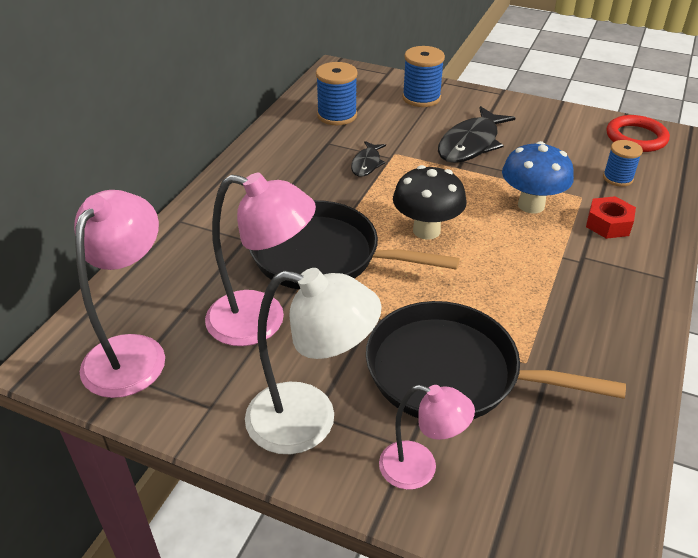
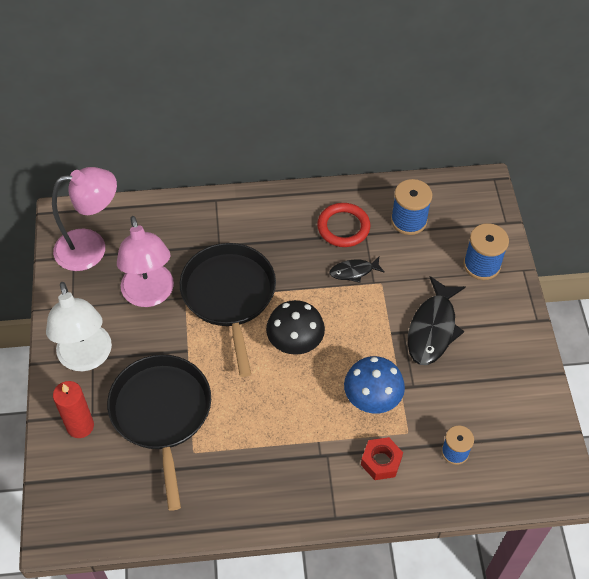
camera: 60 degrees right, 15 degrees up
pink lamp [379,385,475,490] -> red candle [53,381,94,438]
black fish [438,106,515,163] -> black fish turned 75 degrees counterclockwise [408,276,466,365]
red ring [607,115,670,152] -> red ring moved to [317,203,370,247]

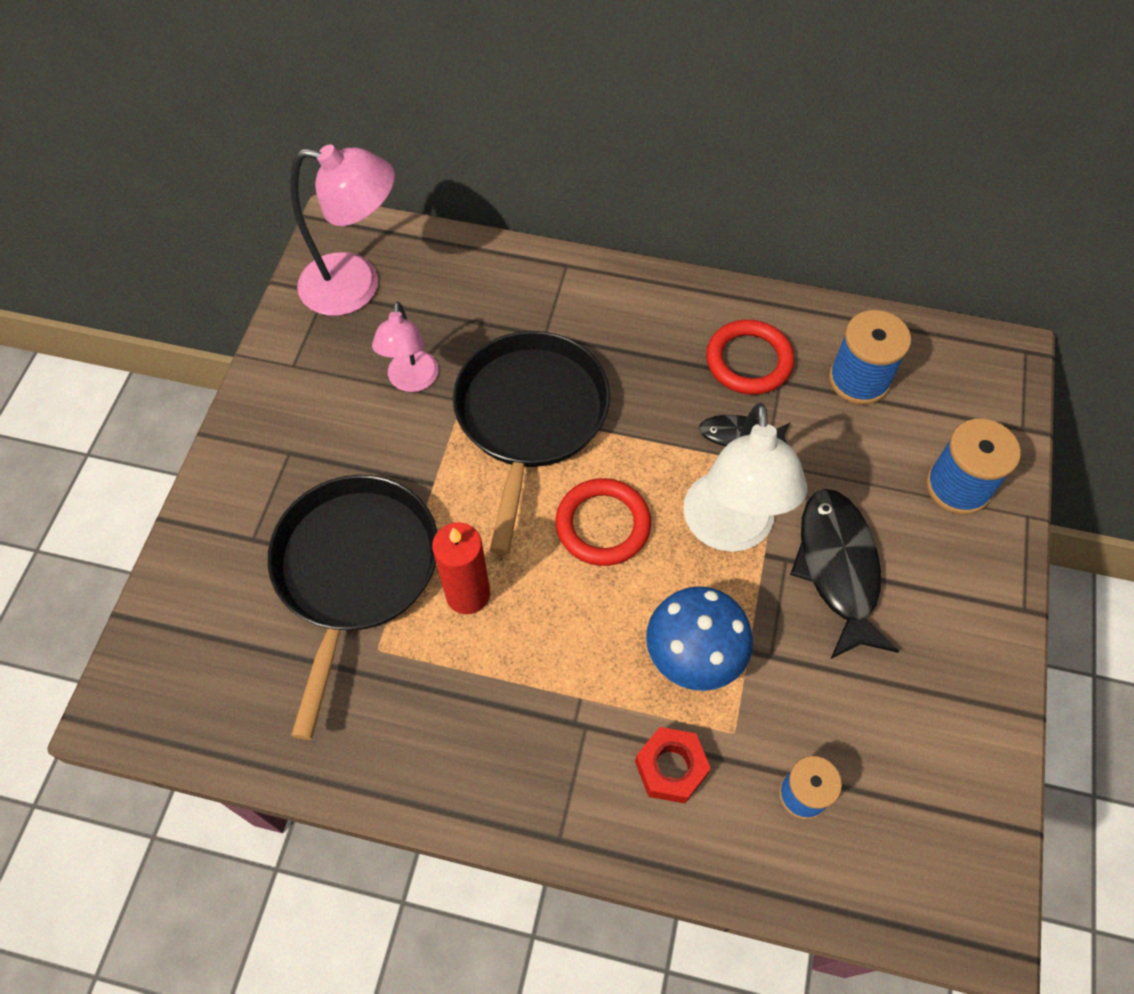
camera: 20 degrees right, 5 degrees up
white lamp [46,282,112,371] -> white lamp moved to [683,403,807,552]
red candle [53,381,94,438] -> red candle moved to [432,522,490,614]
pink lamp [117,216,174,307] -> pink lamp [372,301,439,392], size x0.60
black mushroom [266,300,325,355] -> red ring [556,478,651,566]
black fish [408,276,466,365] -> black fish turned 135 degrees clockwise [790,489,899,659]

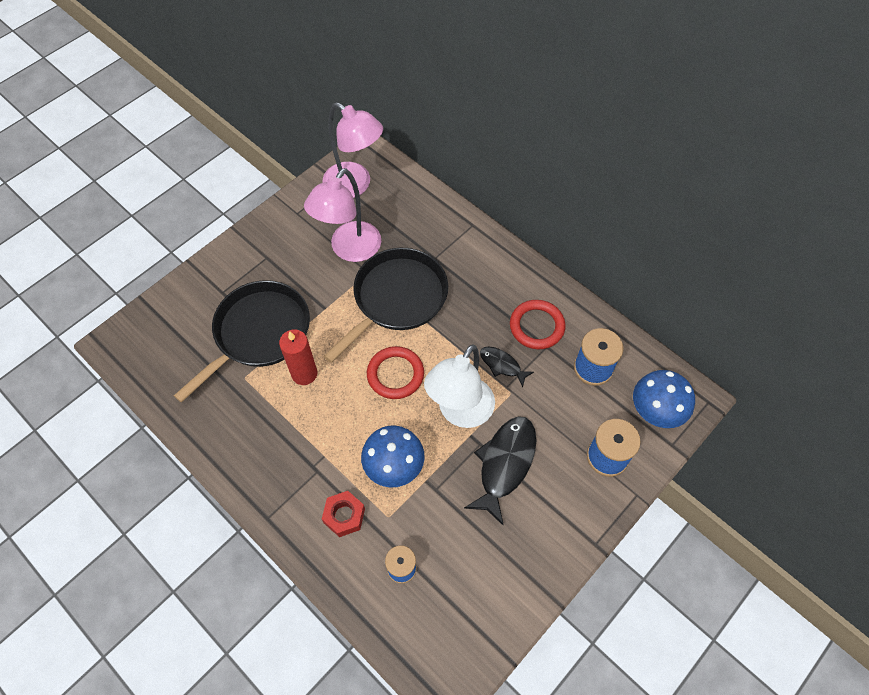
camera: 30 degrees right, 0 degrees up
pink lamp [372,301,439,392] -> pink lamp [304,168,381,262], size x1.66
none -> blue mushroom [633,370,695,428]

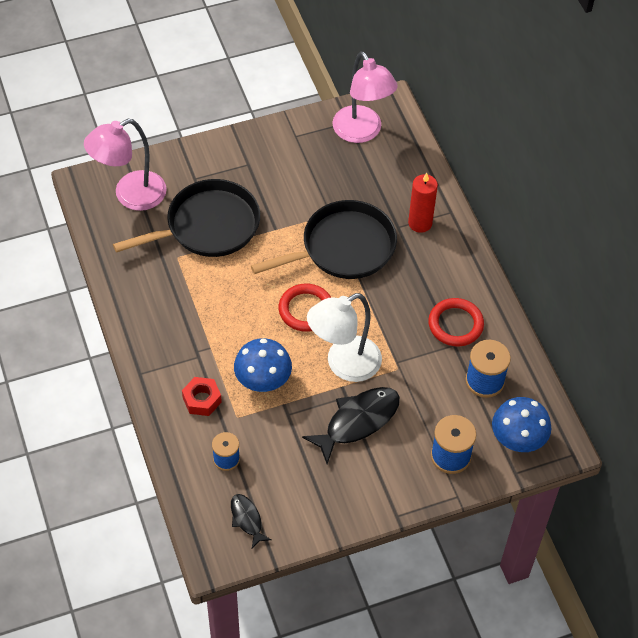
camera: 25 degrees right, 5 degrees down
red candle [279,329,317,385] -> red candle moved to [408,173,438,233]
pink lamp [304,168,381,262] -> pink lamp moved to [84,119,167,211]
black fish [480,346,534,388] -> black fish moved to [231,494,272,548]

